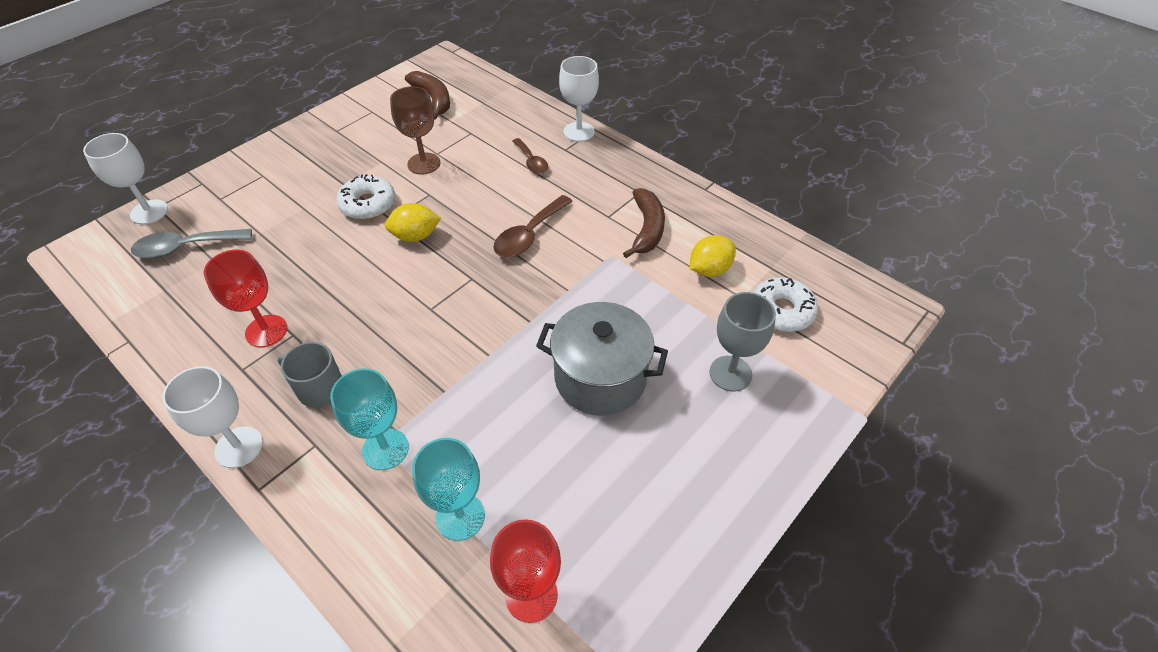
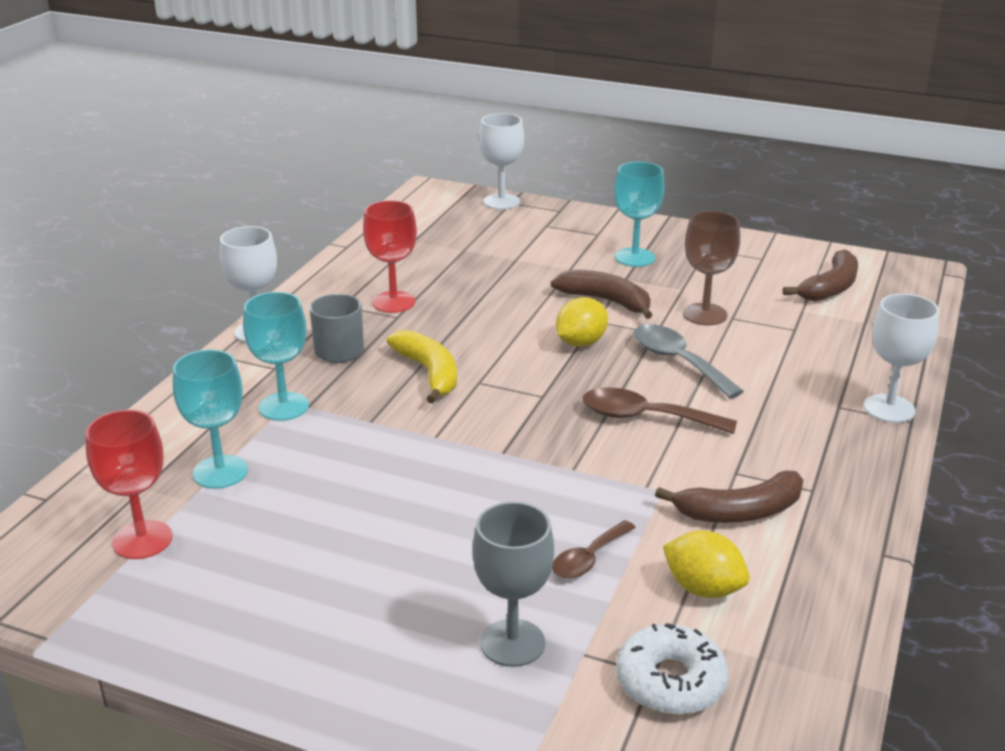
camera: 70 degrees right, 20 degrees down
grey spoon [131,229,252,259] -> grey spoon moved to [634,324,744,399]
white donut [336,174,395,220] -> brown banana [551,270,652,319]
yellow lemon [385,203,441,242] -> yellow lemon turned 75 degrees clockwise [556,297,608,347]
brown spoon [512,138,548,174] -> brown spoon moved to [552,520,636,579]
grey pot [536,302,668,416] -> none
none -> yellow banana [387,330,457,404]
none -> turquoise goblet [614,162,665,267]

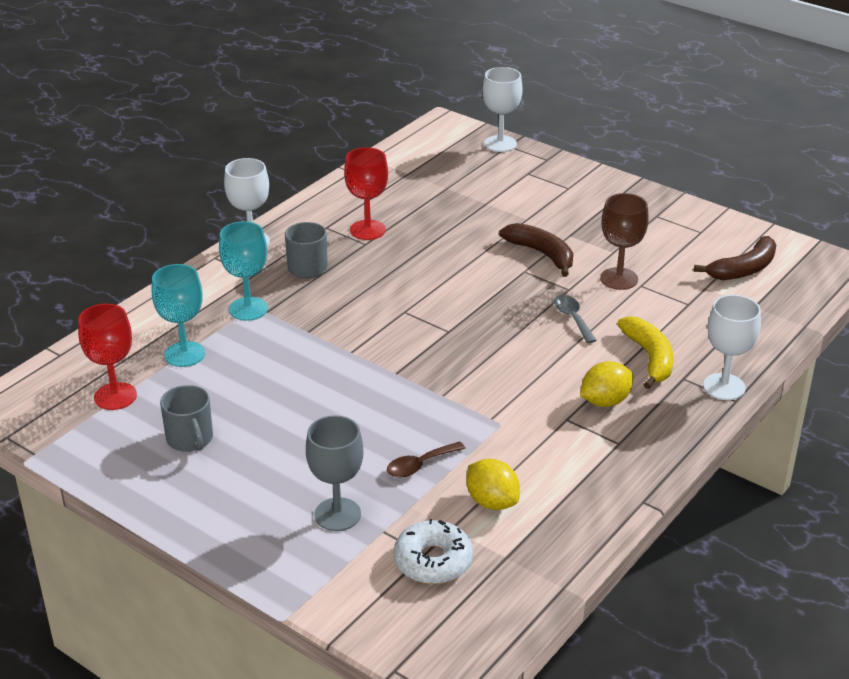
camera: 15 degrees right, 5 degrees up
yellow banana [387,330,457,404] -> yellow banana moved to [617,316,673,389]
yellow lemon [556,297,608,347] -> yellow lemon moved to [580,361,633,407]
brown spoon [583,387,737,434] -> none
turquoise goblet [614,162,665,267] -> none
grey spoon [634,324,744,399] -> grey spoon [554,295,597,343], size x0.65
brown banana [655,470,803,523] -> none
none -> grey mug [160,385,213,452]

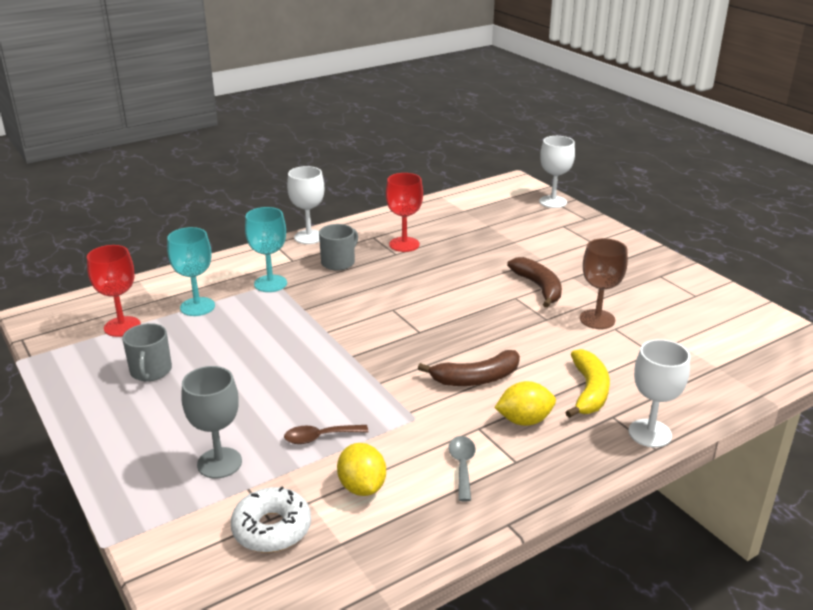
camera: 20 degrees right, 5 degrees down
grey spoon [554,295,597,343] -> grey spoon moved to [449,436,476,501]
brown banana [694,236,776,280] -> brown banana moved to [418,350,520,386]

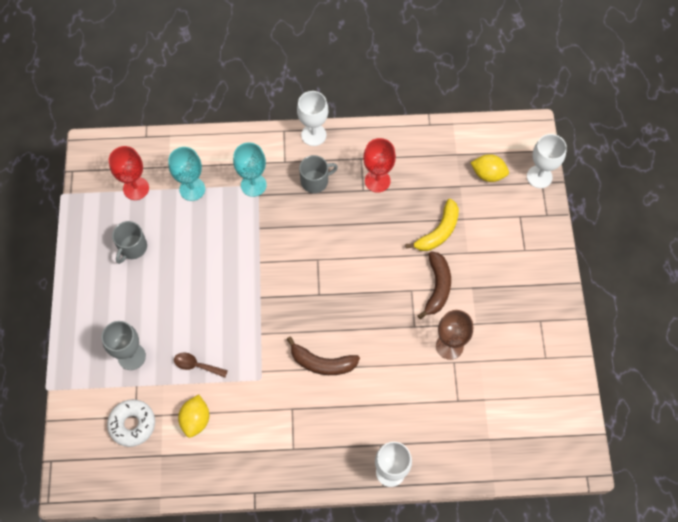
camera: 30 degrees right, 35 degrees up
grey spoon [449,436,476,501] -> none
yellow lemon [494,381,556,426] -> yellow lemon moved to [471,154,509,182]
yellow banana [565,349,610,418] -> yellow banana moved to [405,199,459,251]

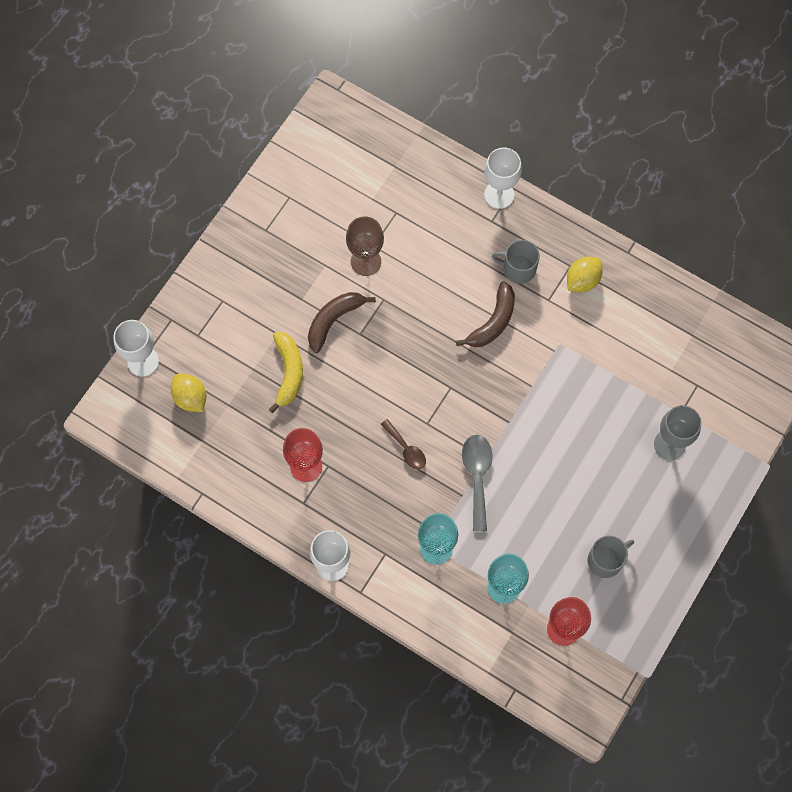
camera: 145 degrees left, 5 degrees up
white donut [107,399,155,447] -> none
brown spoon [174,353,228,377] -> brown spoon moved to [381,419,426,470]
yellow lemon [178,395,209,438] -> yellow lemon moved to [567,257,603,292]
brown banana [287,337,360,375] -> brown banana turned 75 degrees clockwise [456,281,515,347]
grey mug [299,155,338,193] -> grey mug moved to [492,240,540,284]
yellow banana [405,199,459,251] -> yellow banana turned 105 degrees clockwise [268,332,303,413]
none -> grey spoon [462,435,492,531]

